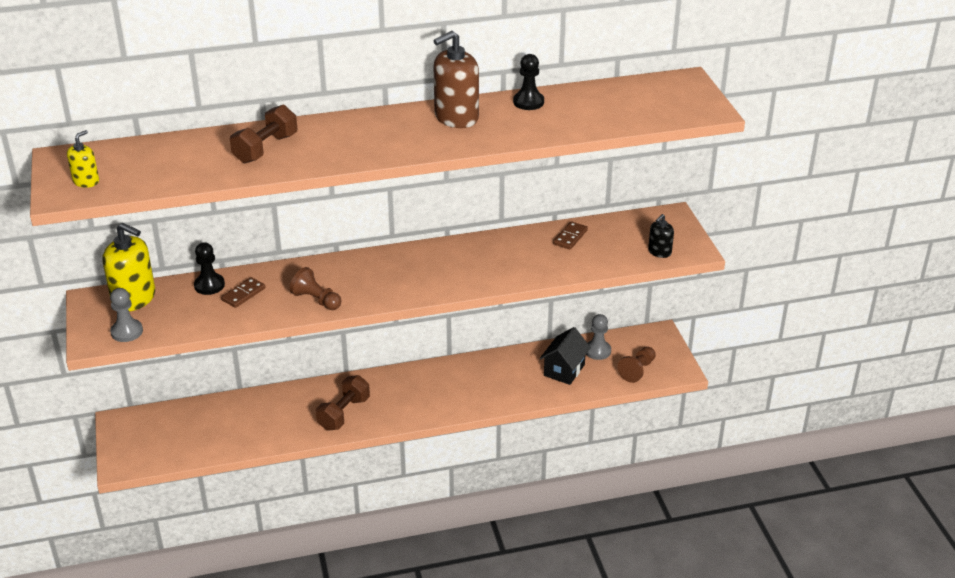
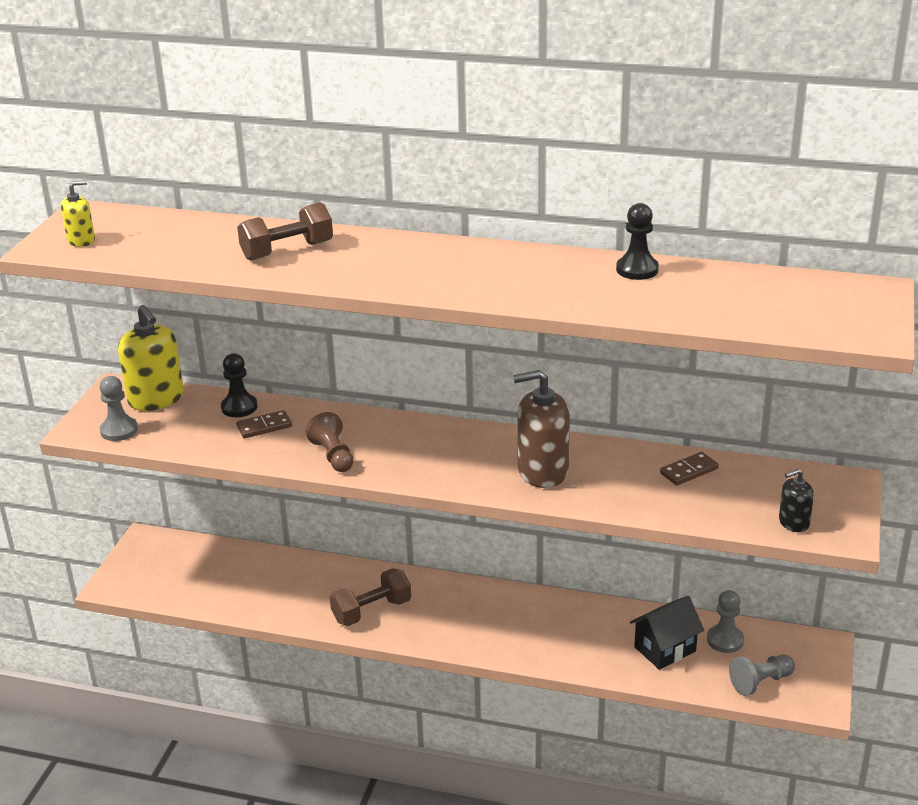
camera: 30 degrees right, 5 degrees down
brown soap dispenser [433,31,479,128] -> brown soap dispenser moved to [513,370,570,488]
brown pawn [617,347,656,383] -> grey pawn [729,654,795,696]

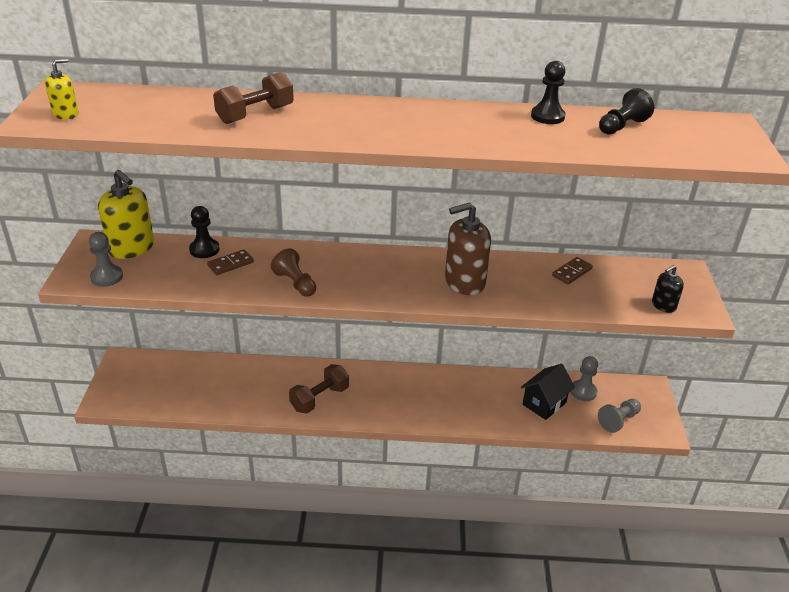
camera: 15 degrees left, 5 degrees up
none -> black pawn [599,88,654,135]

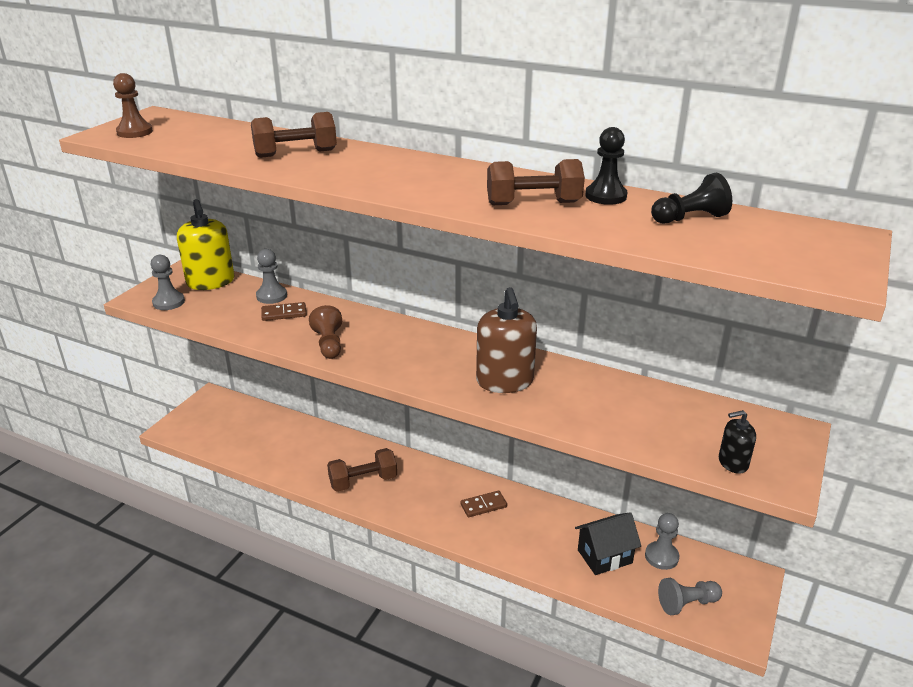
camera: 25 degrees right, 5 degrees down
yellow soap dispenser [45,59,78,120] -> brown pawn [113,73,153,138]
black pawn [189,206,220,258] -> grey pawn [256,249,287,304]
brown soap dispenser [445,202,491,295] -> brown soap dispenser turned 105 degrees counterclockwise [476,287,537,393]
brown domino [552,257,593,285] -> brown domino moved to [460,491,507,517]
none -> brown dumbbell [487,159,585,205]

